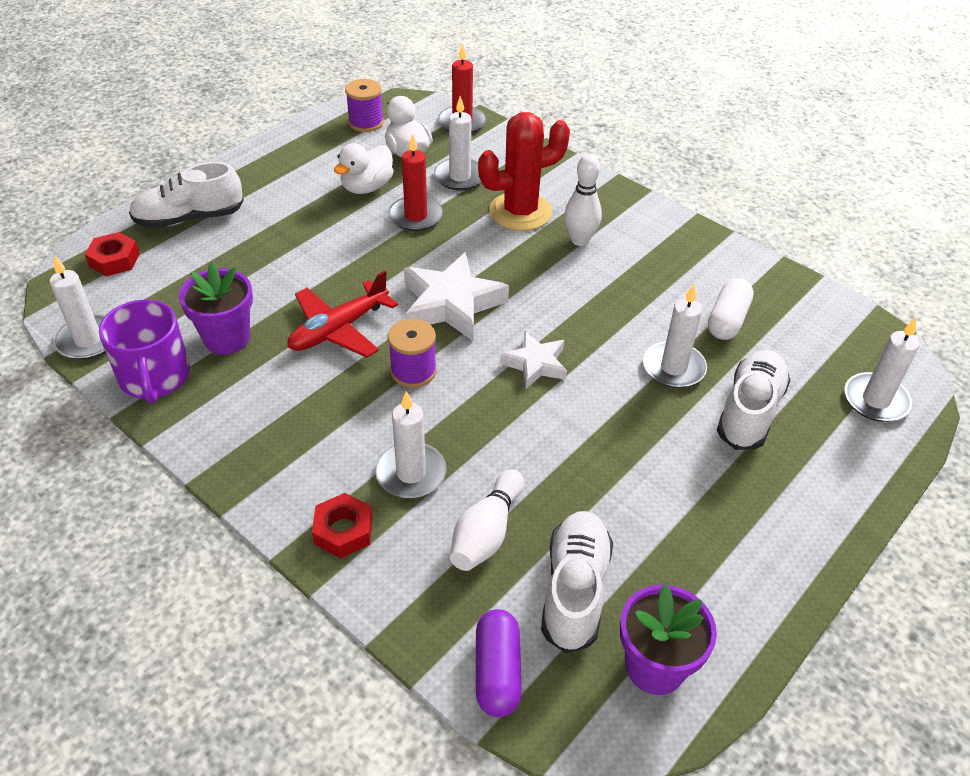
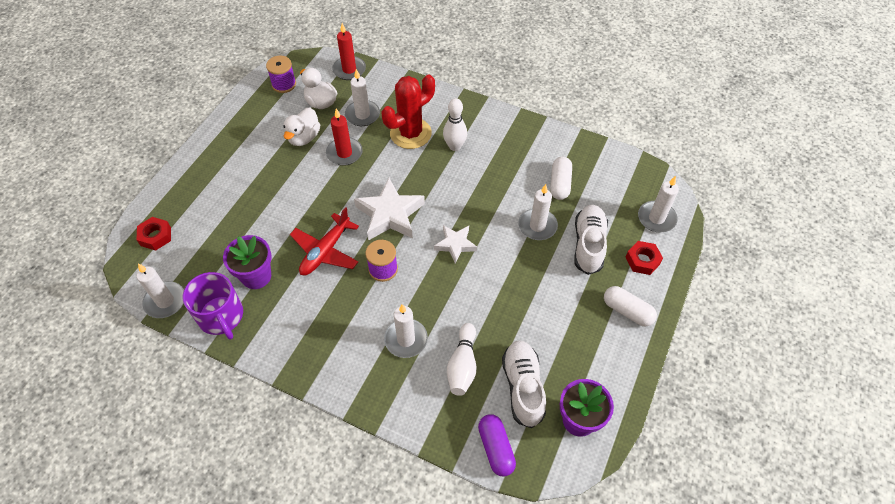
camera: 15 degrees left, 10 degrees up
white shoe [129,162,244,229] -> none
red nut [312,493,372,558] -> red nut moved to [625,241,663,275]
none -> white capsule [604,286,657,326]

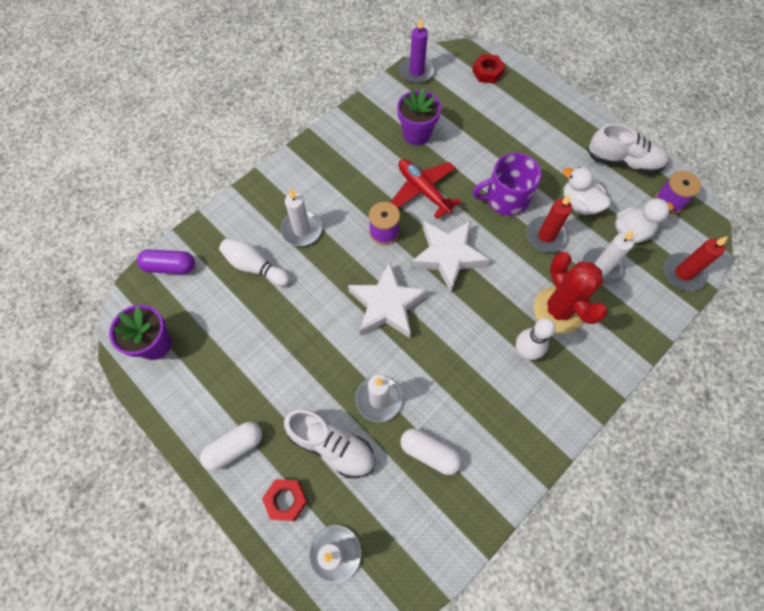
camera: 110 degrees right, 10 degrees up
white candle [137,263,184,318] -> purple candle [399,18,435,84]
purple mug [183,272,243,340] -> purple mug moved to [473,153,541,216]
white star [434,225,477,263] -> white star [348,262,428,338], size x1.69
white shoe [502,340,546,428] -> white shoe moved to [587,124,669,174]

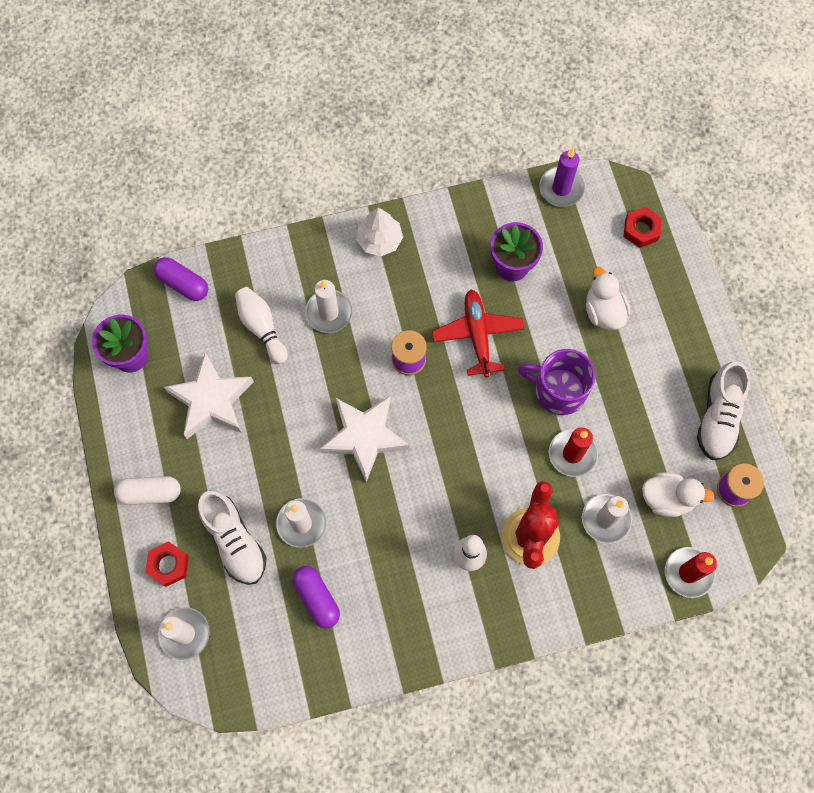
camera: 30 degrees right, 5 degrees up
white capsule [400,429,462,475] -> purple capsule [292,566,340,628]
white star [411,221,490,293] -> white star moved to [164,352,254,439]
white duck [563,167,611,215] -> white duck moved to [586,267,630,330]
white shoe [587,124,669,174] -> white shoe turned 60 degrees clockwise [697,362,750,460]
none -> white tree [356,208,403,256]

